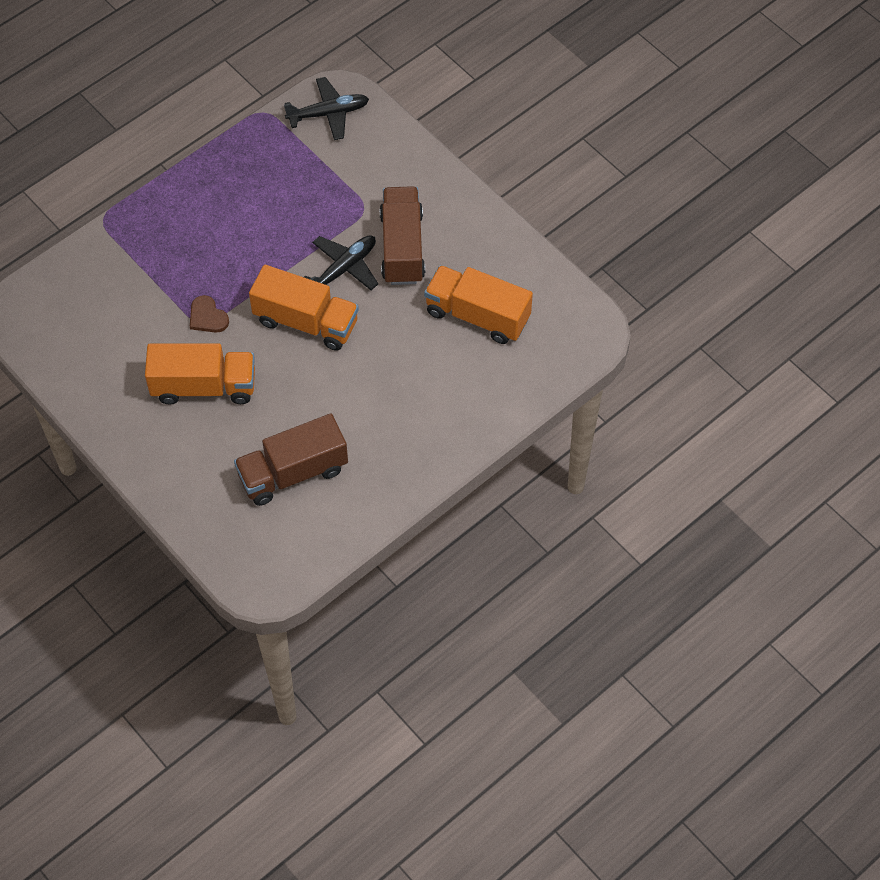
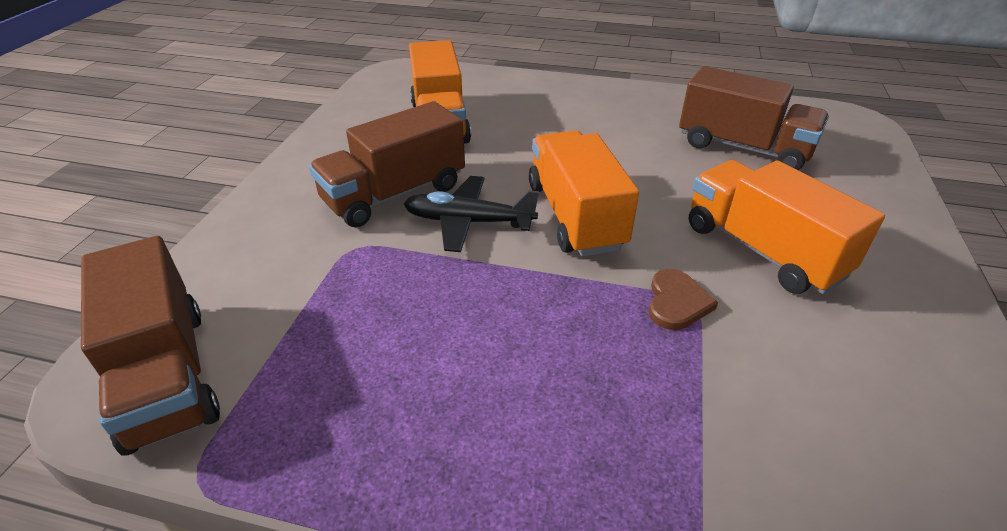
camera: 125 degrees left, 20 degrees down
black plane [284,77,369,140] -> brown truck [81,236,220,455]

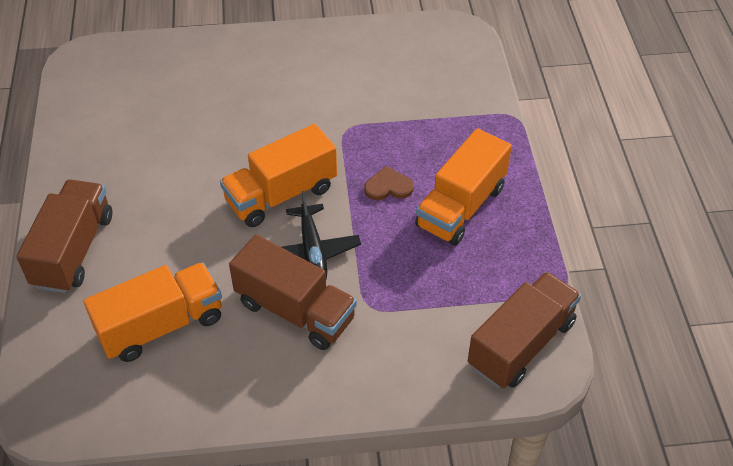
camera: 110 degrees left, 10 degrees up
brown heart [649,269,718,330] -> brown heart moved to [364,166,414,200]
brown truck [679,66,829,170] -> brown truck moved to [16,179,112,293]
orange truck [689,160,885,294] -> orange truck moved to [415,128,512,246]

